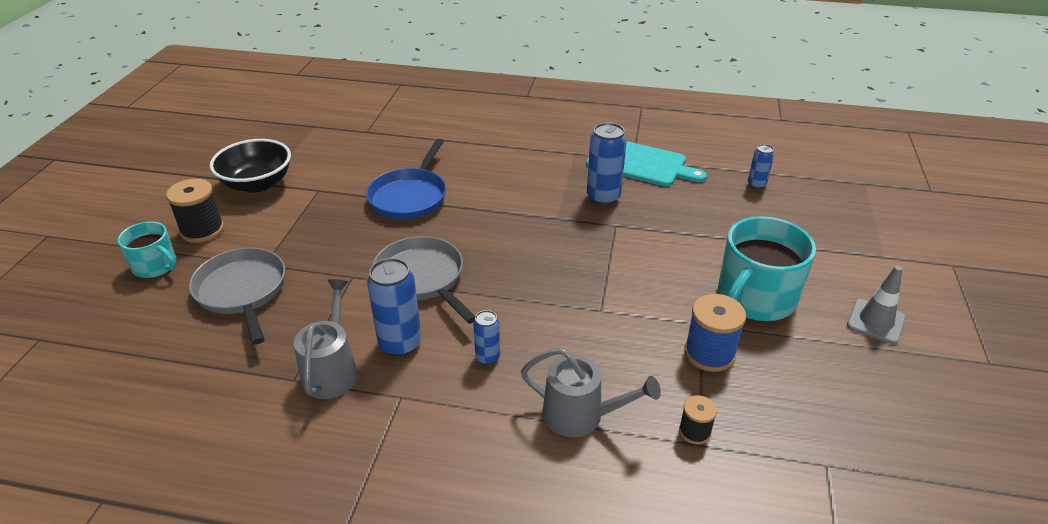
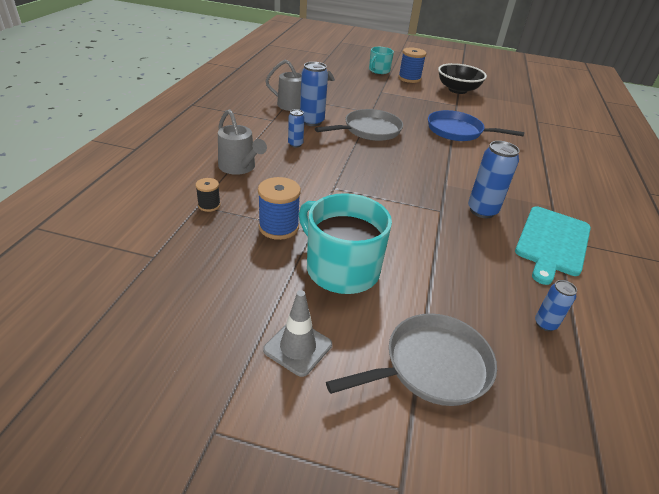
camera: 90 degrees right, 0 degrees up
black spool [166,179,224,243] -> blue spool [398,47,426,83]
grey pan [189,248,285,344] -> grey pan moved to [326,313,497,406]
grey watering can [521,348,661,437] -> grey watering can turned 60 degrees counterclockwise [218,109,267,175]

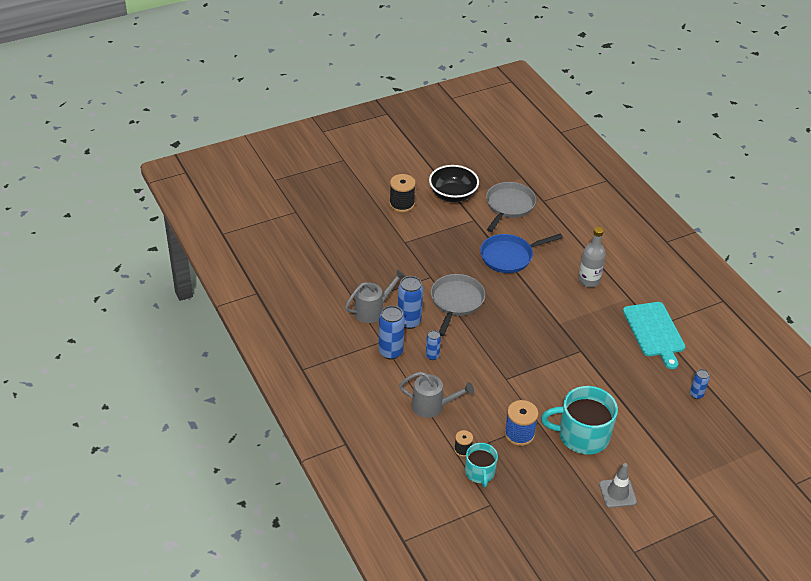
camera: 40 degrees left, 5 degrees up
grey pan [326,313,497,406] -> grey pan moved to [486,182,536,232]
turquoise mug [369,47,394,74] -> turquoise mug moved to [465,443,498,487]
blue spool [398,47,426,83] -> black spool [389,174,416,212]
blue can [468,141,520,218] -> blue can moved to [378,306,405,360]
none -> grey bottle [578,227,606,287]

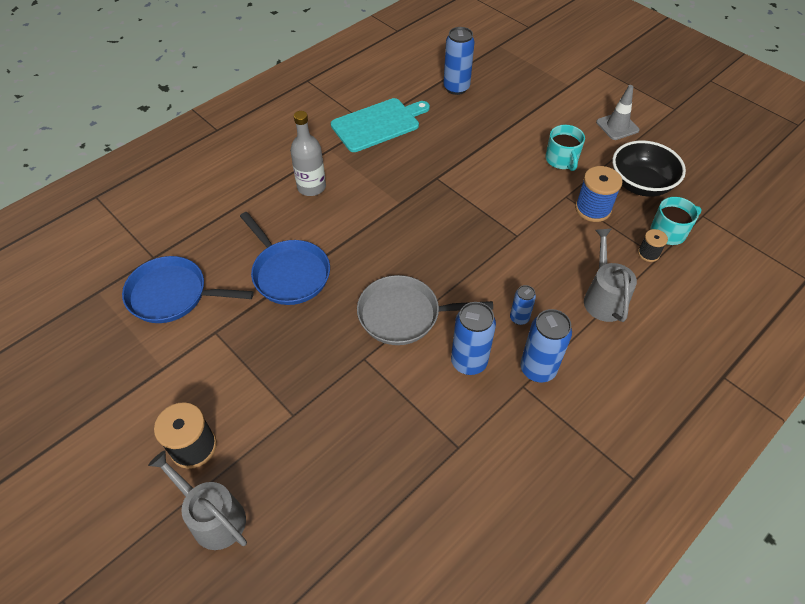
camera: 105 degrees left, 10 degrees up
grey watering can [345,269,406,323] -> grey watering can moved to [148,450,247,550]
black bowl [429,165,479,202] -> black bowl moved to [612,140,686,197]
grey pan [486,182,536,232] -> blue pan [122,256,254,323]
turquoise mug [541,386,618,454] -> turquoise mug [545,125,585,171], size x0.58
blue can [690,369,710,399] -> blue can [443,27,475,95], size x1.77

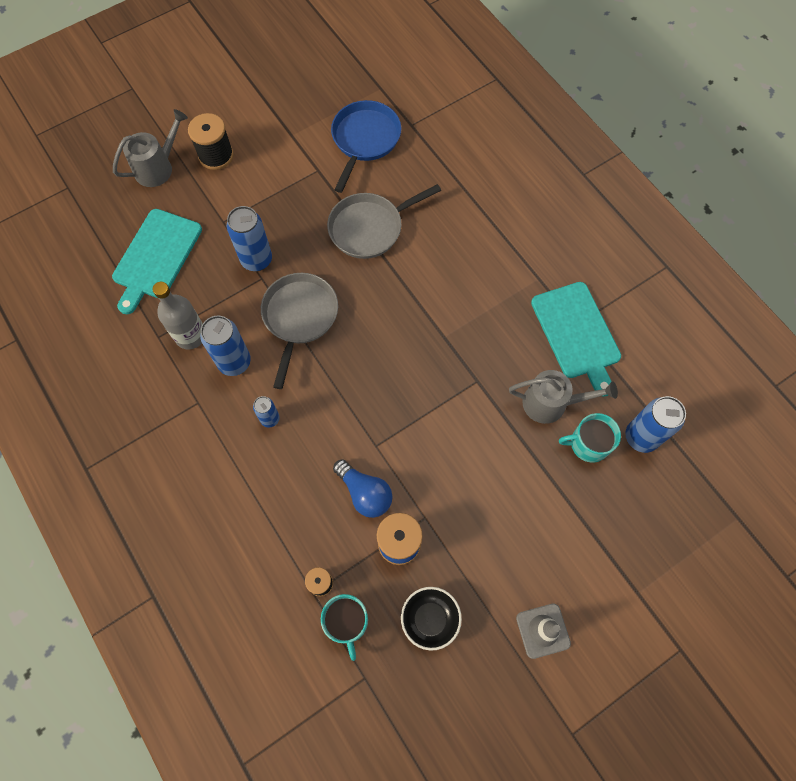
camera: 100 degrees right, 15 degrees up
blue pan [240,212,330,305] -> grey pan [327,184,441,259]
grey bottle [290,111,326,196] -> grey bottle moved to [152,282,203,349]
blue can [520,309,572,382] -> blue can moved to [227,206,272,271]
turquoise mug [545,125,585,171] -> turquoise mug moved to [559,413,621,463]
grey watering can [584,229,637,322] -> grey watering can moved to [509,370,618,424]
black bowl [612,140,686,197] -> black bowl [401,587,462,651], size x0.67
none -> turquoise cutting board [112,209,202,314]
none -> blue light bulb [333,459,393,518]

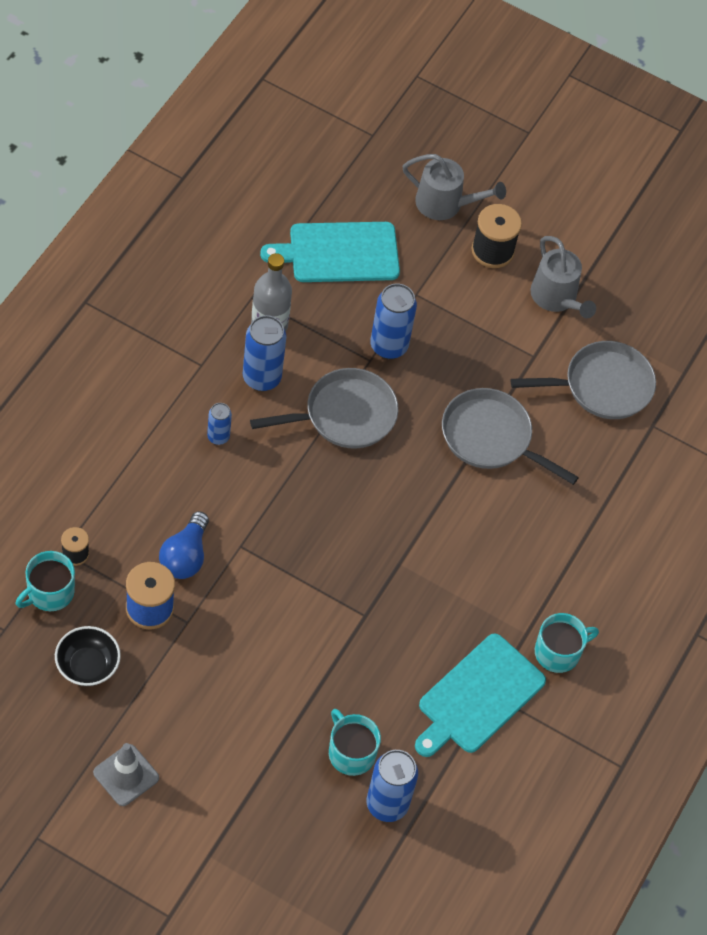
camera: 55 degrees right, 10 degrees down
blue pan [331,100,401,193] -> grey pan [510,341,656,419]
grey watering can [509,370,618,424] -> grey watering can moved to [530,236,596,318]
none -> turquoise mug [535,613,599,673]

